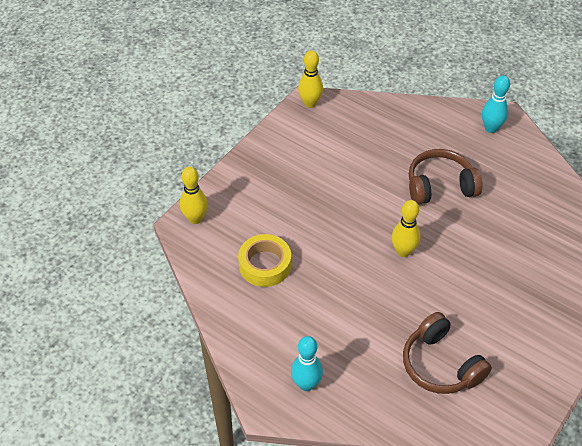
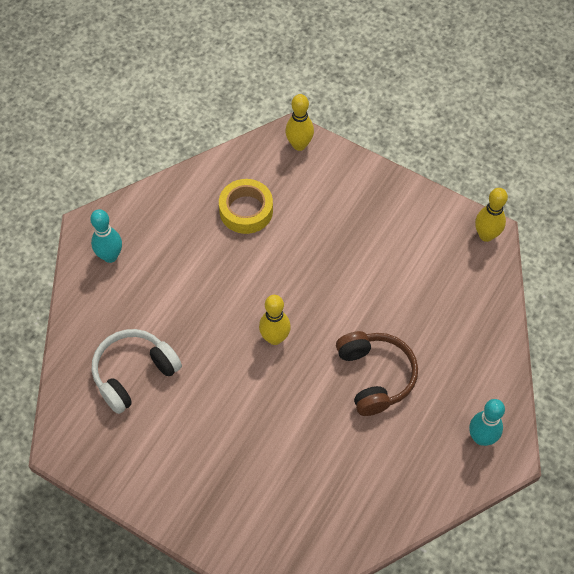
camera: 85 degrees right, 10 degrees up
brown headphones [403,312,492,394] -> white headphones [92,329,182,414]

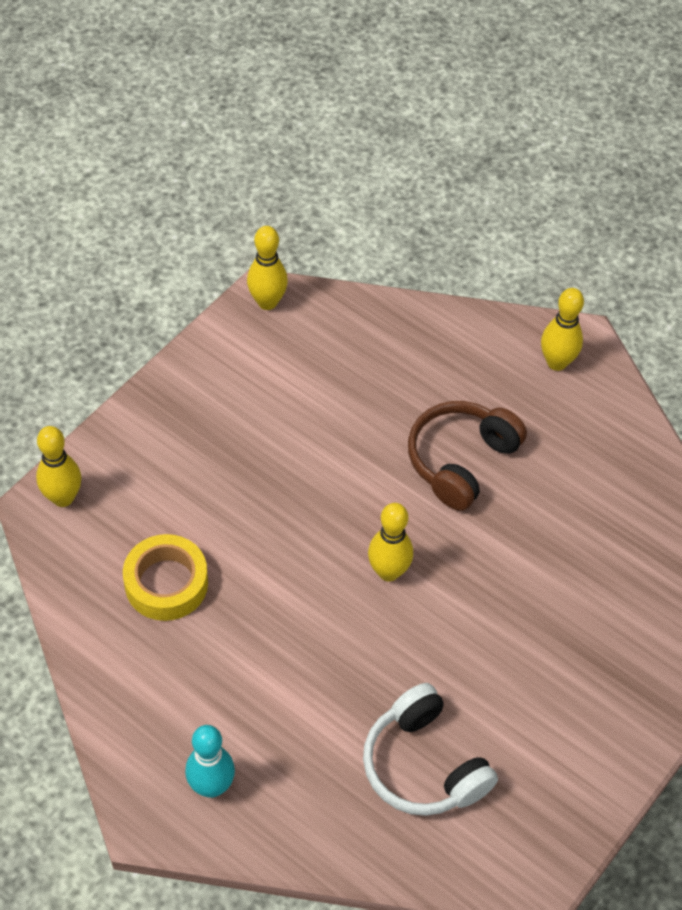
camera: 85 degrees left, 5 degrees down
brown headphones [336,331,418,416] -> brown headphones turned 45 degrees counterclockwise [408,401,527,511]
turquoise bowling pin [469,399,505,446] -> yellow bowling pin [541,288,584,371]

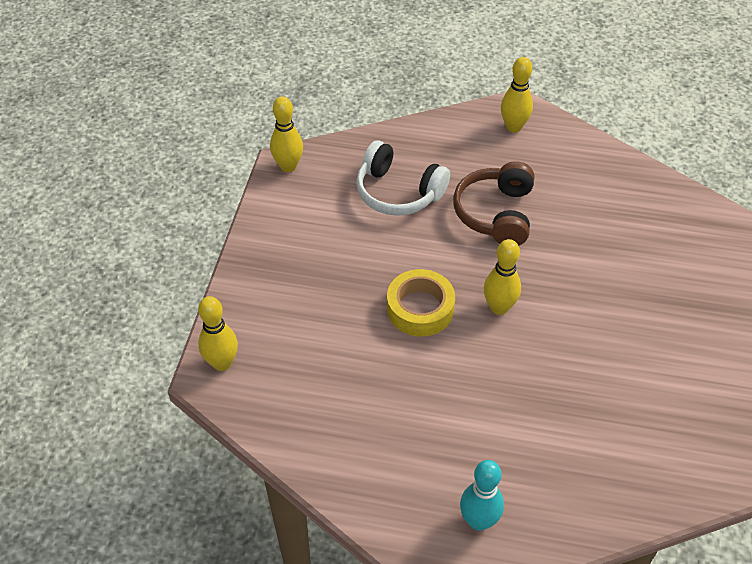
camera: 25 degrees left, 5 degrees down
yellow tape [123,534,208,621] -> yellow tape moved to [387,269,455,336]
white headphones [363,683,498,816] -> white headphones moved to [356,140,450,216]

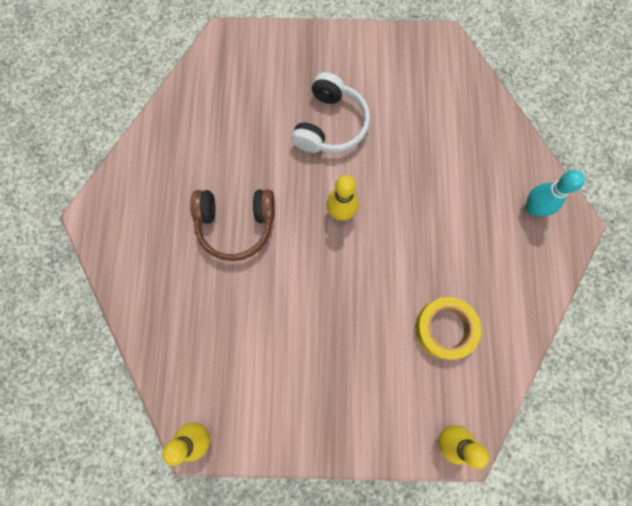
camera: 100 degrees left, 25 degrees up
white headphones [356,140,450,216] -> white headphones moved to [291,72,370,153]
yellow tape [387,269,455,336] -> yellow tape moved to [415,297,481,359]
yellow bowling pin [501,57,533,133] -> none

